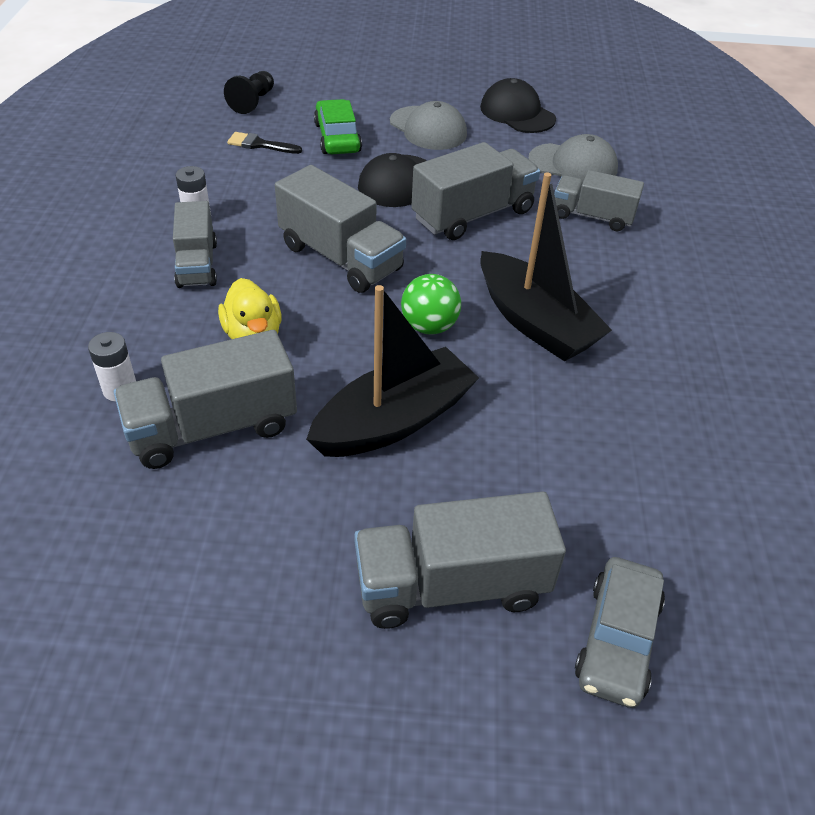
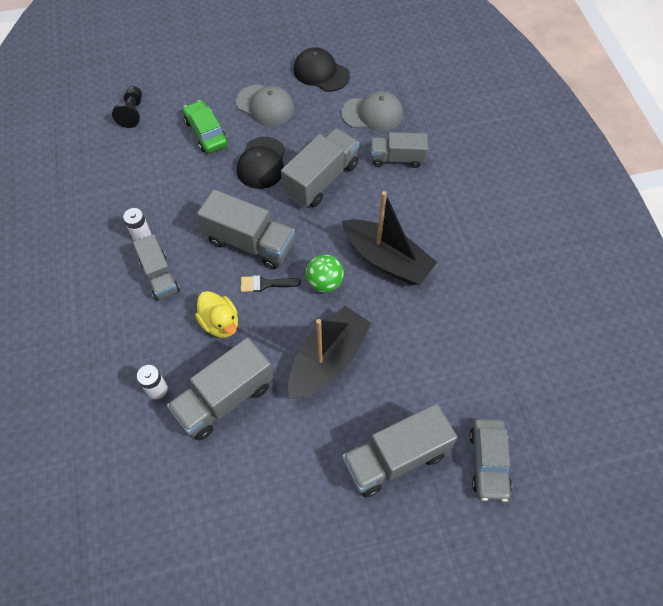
camera: 15 degrees left, 15 degrees up
black brush [227,132,302,154] -> black brush moved to [241,275,301,292]

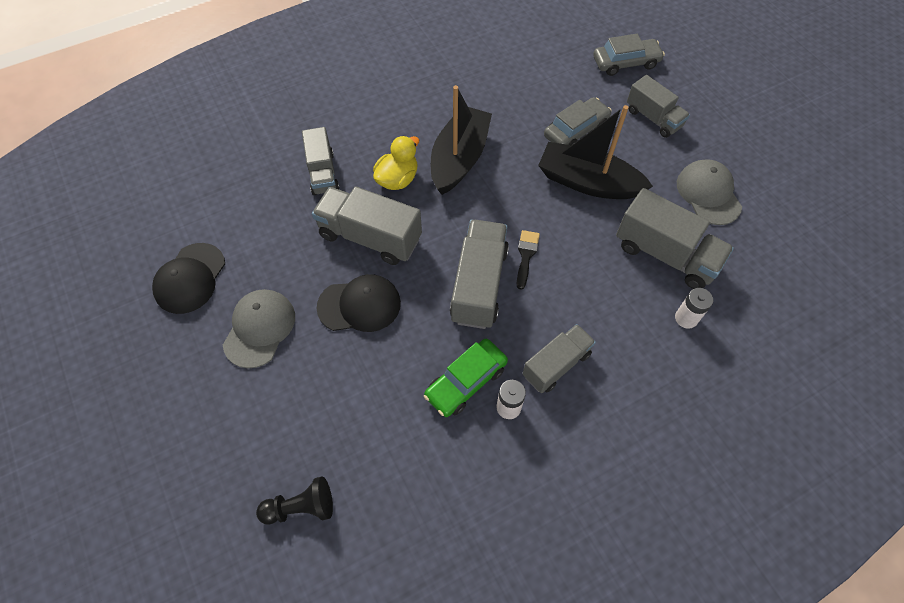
camera: 105 degrees left, 0 degrees up
green car [183,100,228,153] -> green car moved to [424,339,508,417]
yellow duck [195,291,238,338] -> yellow duck moved to [373,136,419,190]
black brush [241,275,301,292] -> black brush turned 150 degrees counterclockwise [517,230,540,290]
green ball [306,254,344,293] -> none
grey cap [341,91,403,131] -> grey cap moved to [677,159,742,225]
grey truck [342,404,458,497] -> grey truck [627,75,690,138], size x0.66
none -> grey car [544,97,612,145]

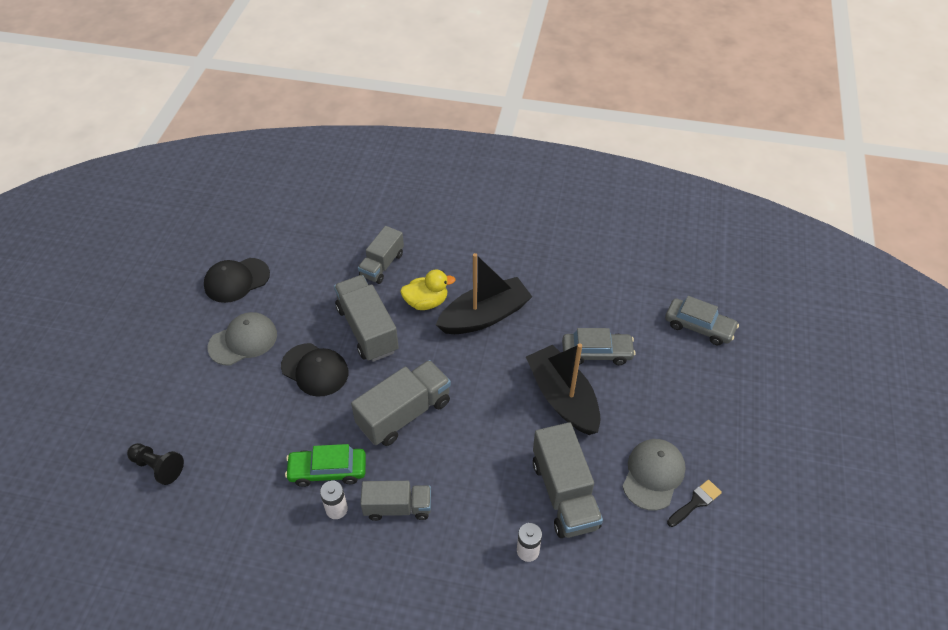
camera: 40 degrees right, 10 degrees down
black brush [517,230,540,290] -> black brush moved to [667,480,722,527]
grey truck [627,75,690,138] -> none

